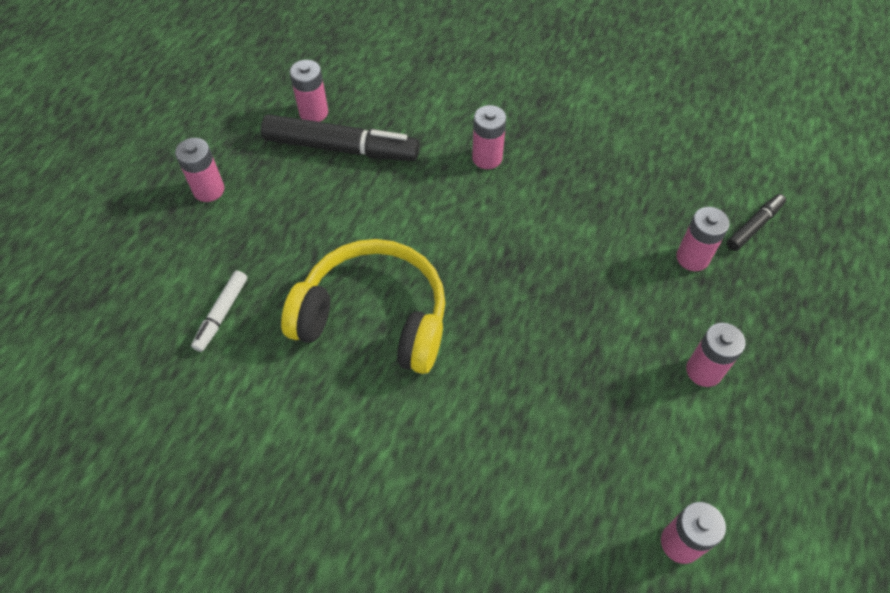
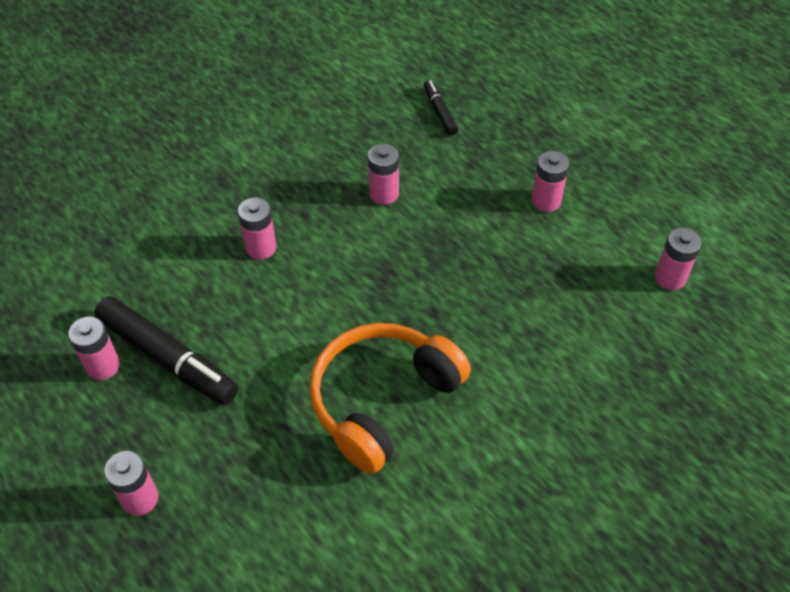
camera: 65 degrees left, 5 degrees down
white marker [191,271,247,352] -> none
black marker [261,114,420,161] -> black marker turned 90 degrees clockwise [94,296,238,405]
yellow headphones [281,239,445,374] -> orange headphones [309,323,471,474]
pink battery [676,207,729,271] -> pink battery moved to [368,144,399,205]

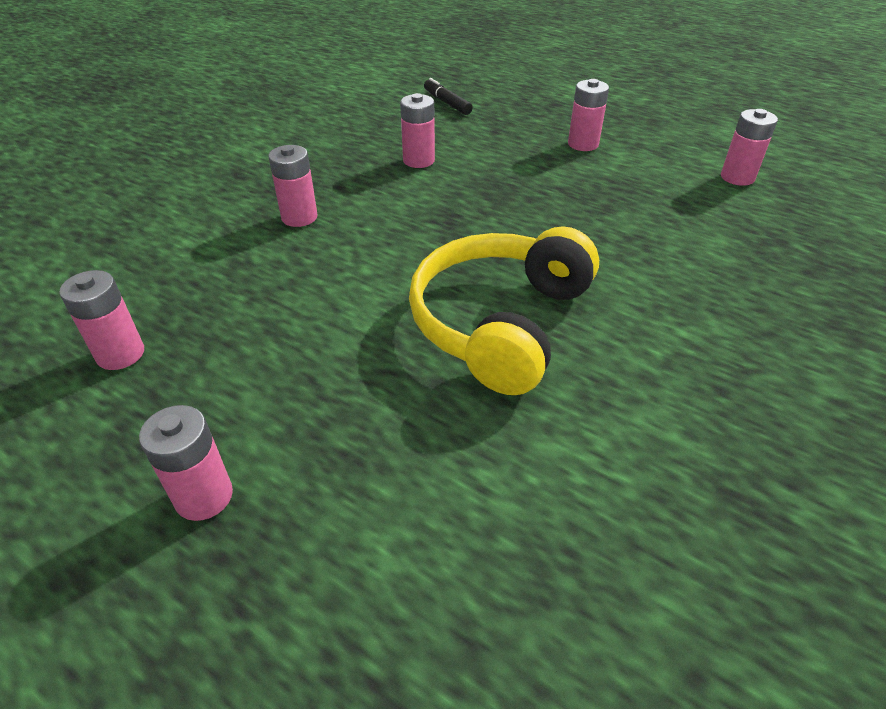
camera: 15 degrees left, 10 degrees down
black marker [94,296,238,405] -> none
orange headphones [309,323,471,474] -> yellow headphones [409,226,599,395]

